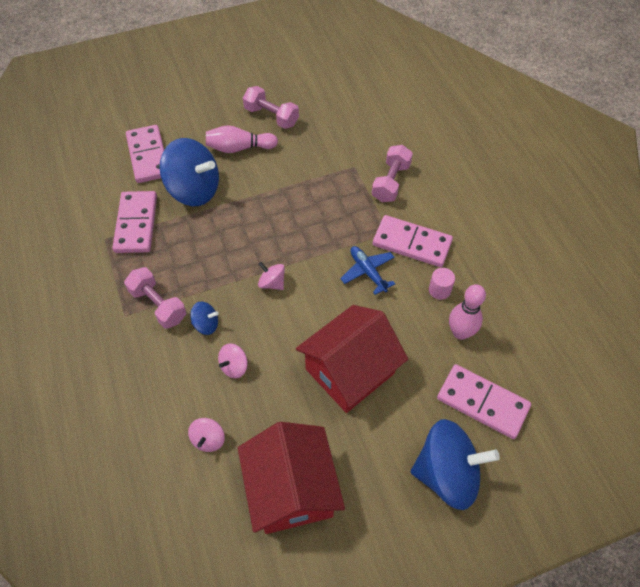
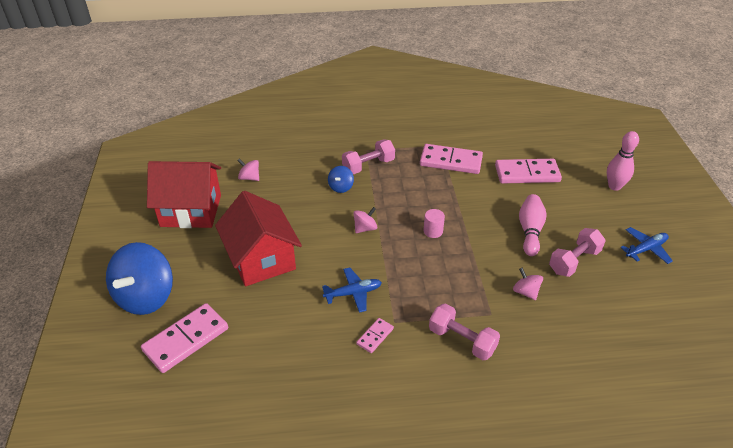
camera: 105 degrees right, 15 degrees down
blue spinning top [160,138,219,206] -> none
pink spinning top [218,343,248,378] -> pink spinning top moved to [513,267,543,300]
pink domino [373,215,453,267] -> pink domino [357,318,394,353], size x0.49
pink cylinder [429,268,455,300] -> pink cylinder moved to [423,209,445,238]
pink bowling pin [449,284,486,340] -> pink bowling pin moved to [607,131,639,191]
none -> blue plane [620,227,673,264]

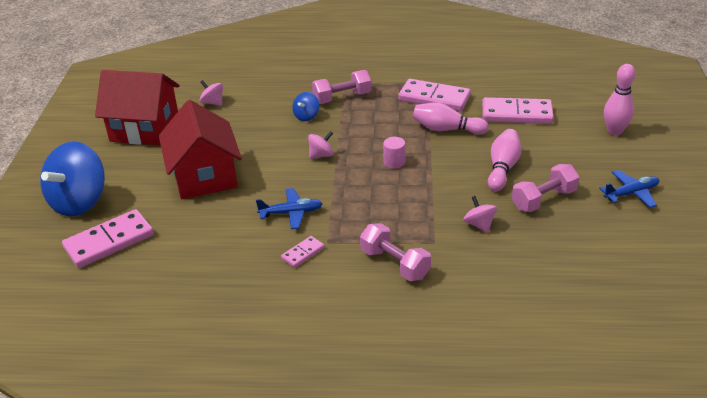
camera: 10 degrees right, 5 degrees down
none -> pink bowling pin [413,102,488,135]

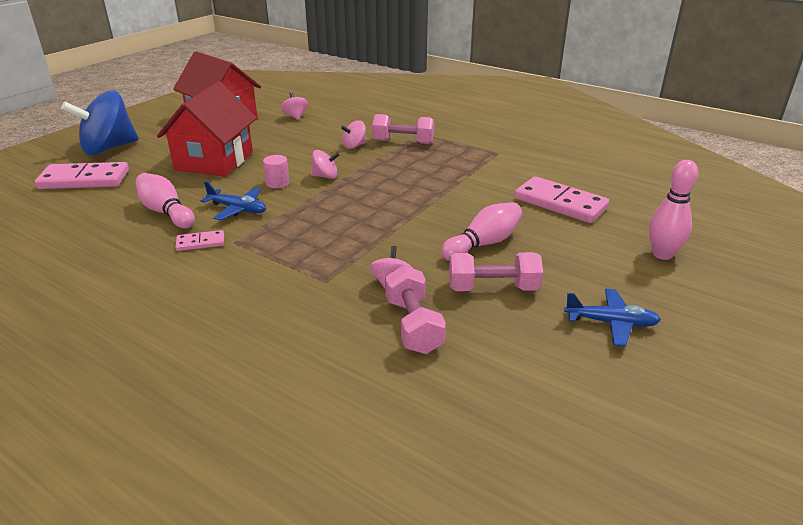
camera: 30 degrees right, 5 degrees down
blue spinning top [293,92,319,121] -> pink spinning top [341,120,366,149]
pink dumbbell [360,223,431,281] -> pink dumbbell moved to [385,265,446,354]
pink cylinder [383,137,405,168] -> pink cylinder moved to [263,155,290,188]
pink domino [398,79,471,111] -> none
pink bowling pin [413,102,488,135] -> pink bowling pin moved to [136,173,195,228]

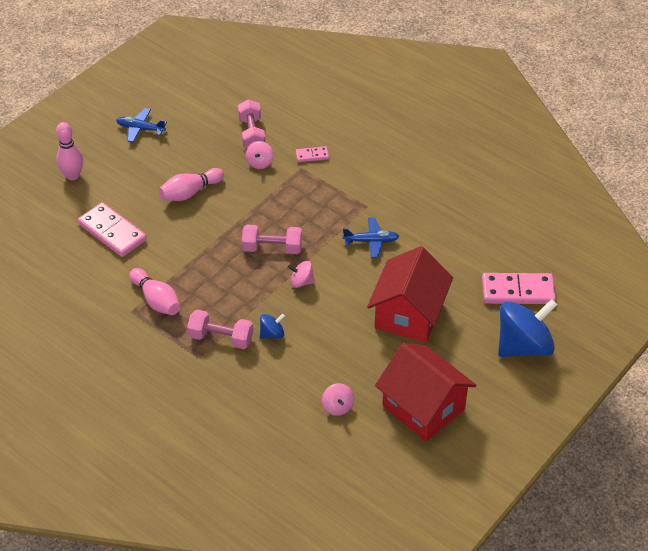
camera: 175 degrees left, 15 degrees up
pink bowling pin [136,173,195,228] -> pink bowling pin moved to [129,268,180,315]
pink domino [175,230,224,251] -> pink domino moved to [296,146,329,162]
blue plane [201,181,266,220] -> blue plane turned 150 degrees clockwise [343,217,399,258]
pink cylinder [263,155,290,188] -> none
pink spinning top [341,120,366,149] -> blue spinning top [260,314,285,339]
pink dumbbell [449,252,543,291] -> pink dumbbell moved to [242,225,302,254]

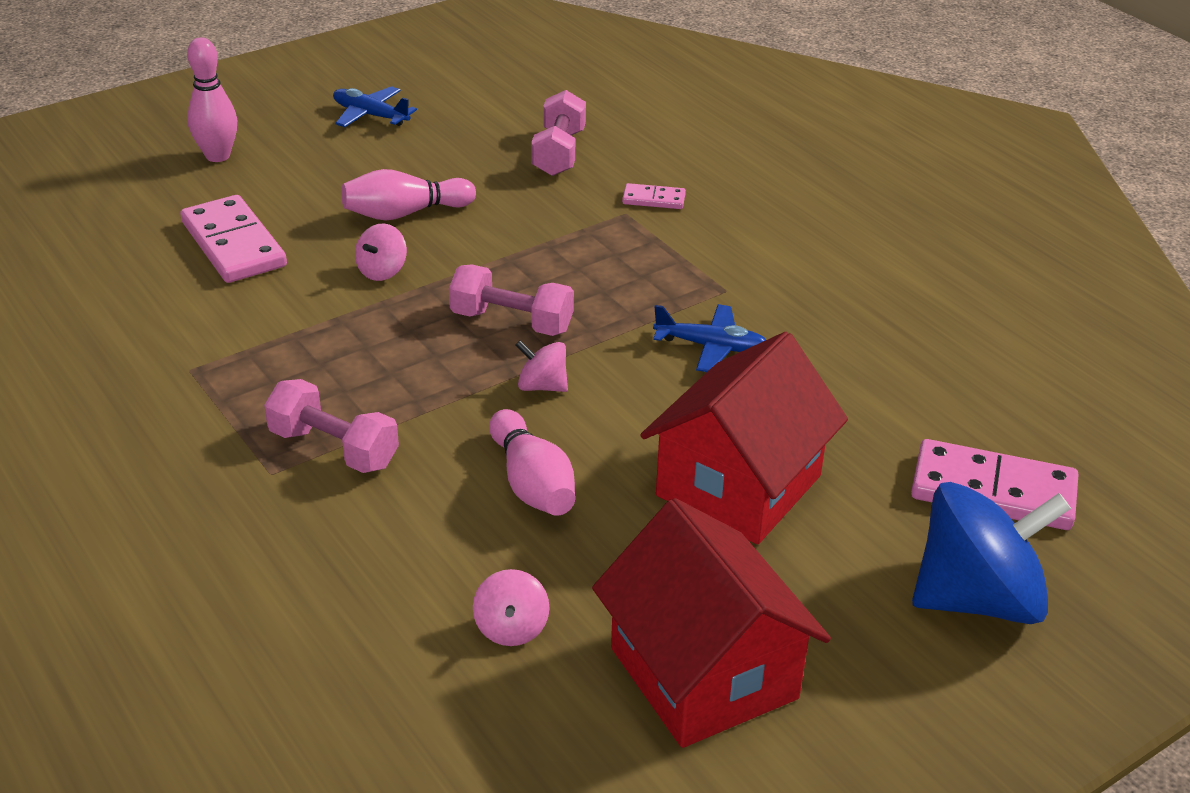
camera: 15 degrees right, 10 degrees down
pink bowling pin [129,268,180,315] -> pink bowling pin moved to [489,409,575,516]
pink spinning top [246,141,273,169] -> pink spinning top moved to [355,223,407,281]
blue spinning top [260,314,285,339] -> none

